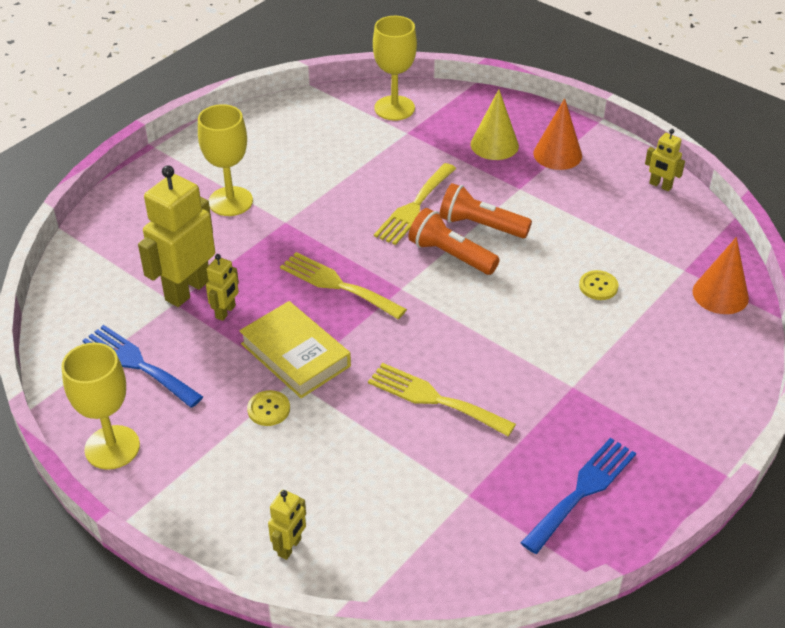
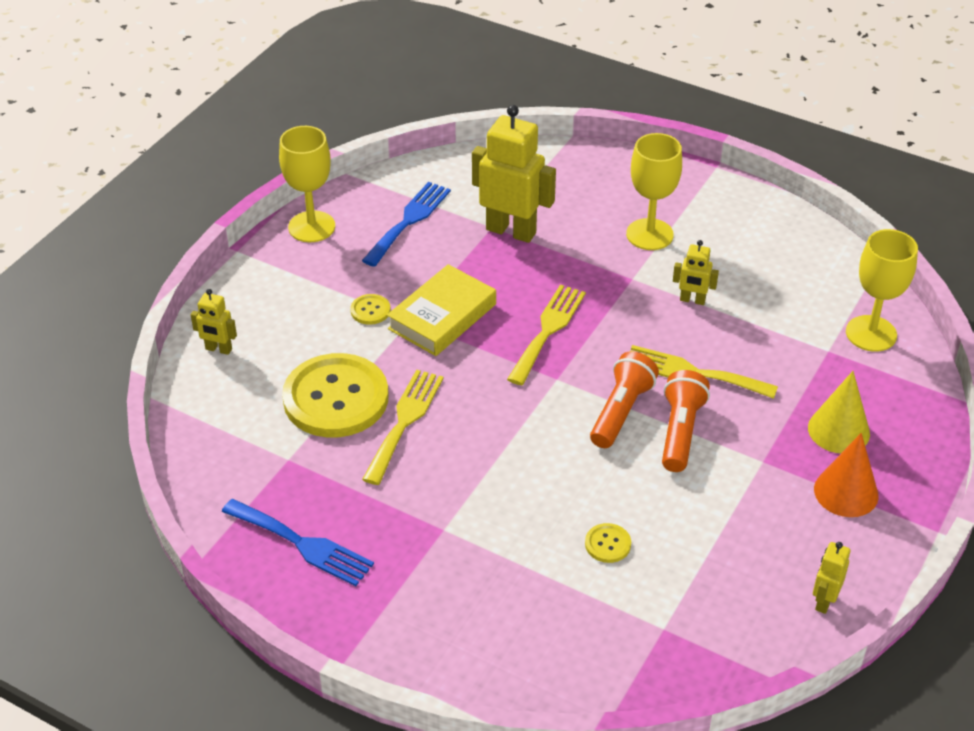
camera: 80 degrees right, 0 degrees up
yellow robot [206,254,239,321] -> yellow robot moved to [673,240,719,305]
orange cone [692,237,749,314] -> none
none -> yellow button [282,353,388,438]

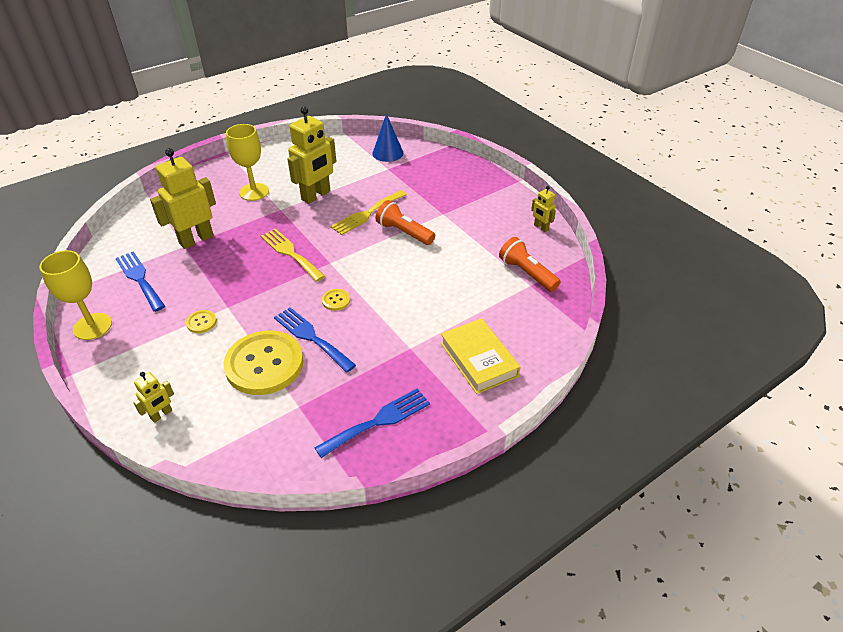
camera: 65 degrees left, 0 degrees up
yellow fork [362,370,444,485] -> blue fork [274,307,356,373]
yellow book [387,264,496,356] -> yellow book moved to [441,318,520,394]
yellow button [585,523,631,563] -> yellow button moved to [322,289,350,311]
orange flashlight [590,351,659,448] -> orange flashlight moved to [499,237,561,292]
yellow robot [673,240,719,305] -> yellow robot [288,106,336,204], size x2.05
yellow cone [808,371,870,454] -> none
orange cone [814,433,879,517] -> none
yellow goblet [846,229,918,352] -> blue cone [372,114,403,162]

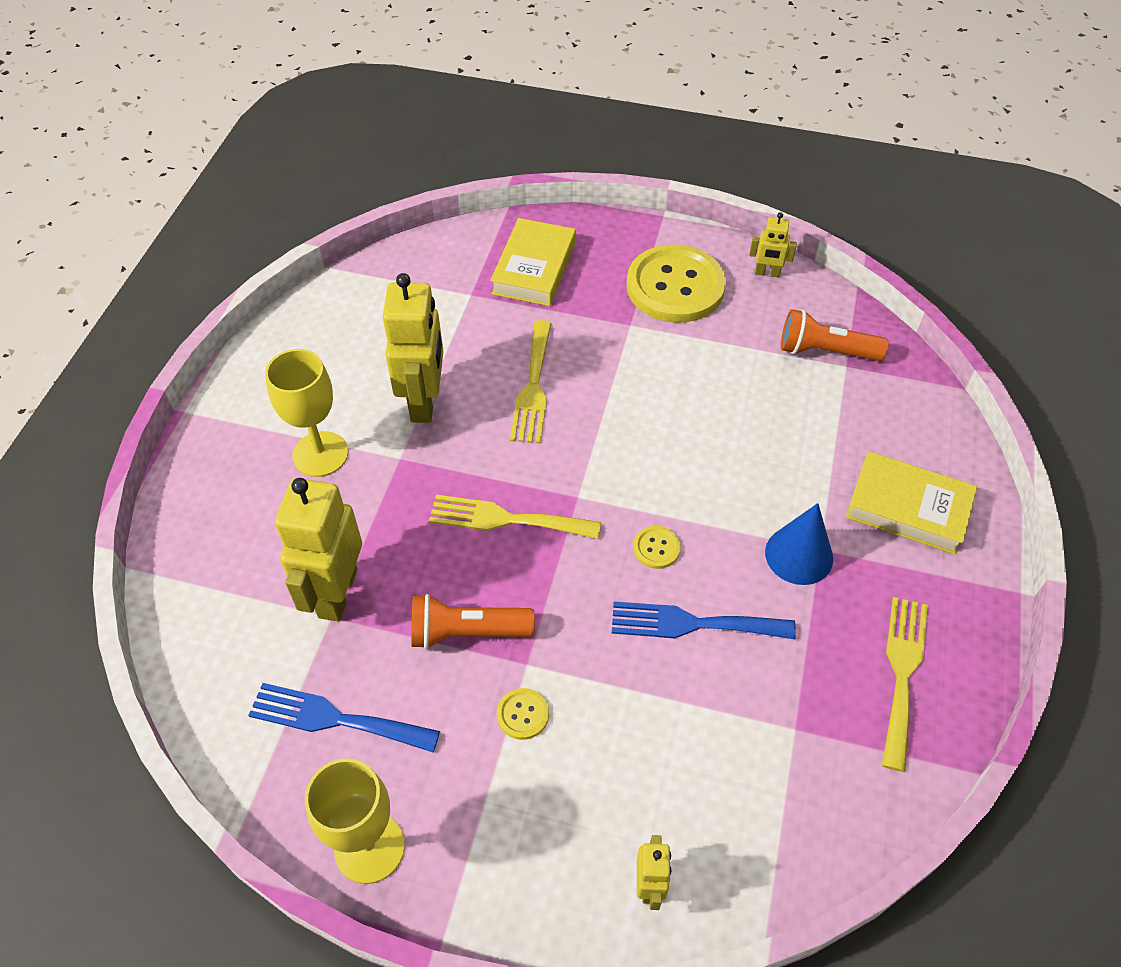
camera: 40 degrees left, 10 degrees up
yellow button [223,330,304,395] -> yellow button moved to [627,244,726,323]
blue fork [315,389,430,458] -> yellow fork [882,597,928,772]
blue cone [372,114,403,162] -> blue cone moved to [765,503,833,585]
orange flashlight [375,200,435,245] -> orange flashlight moved to [411,594,535,649]
none -> yellow book [490,218,576,306]

